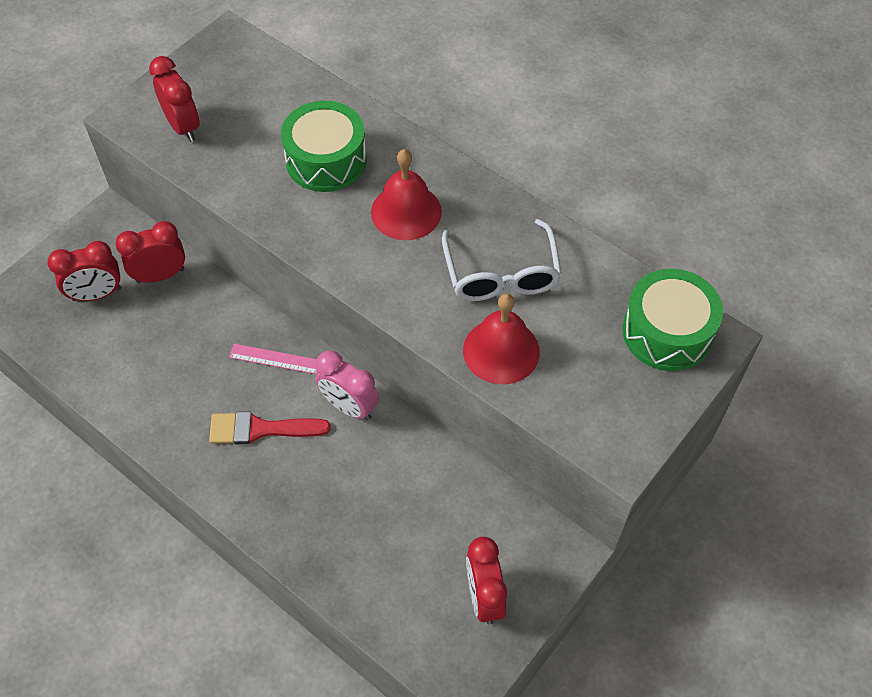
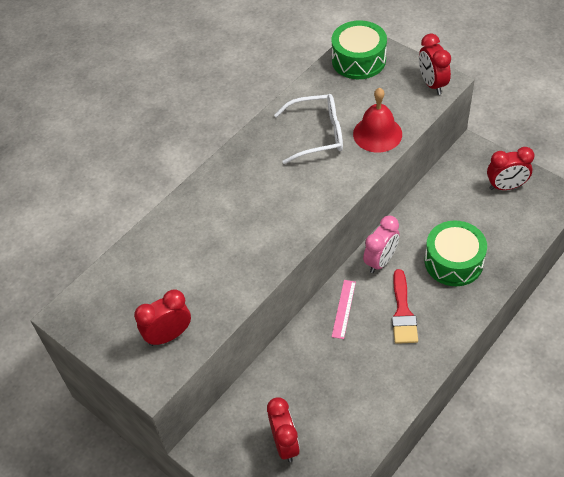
camera: 85 degrees left, 5 degrees down
red clock [115,221,185,283] -> red clock moved to [419,33,451,95]
green drum [281,101,367,192] -> green drum moved to [425,221,487,286]
red bell [371,149,442,240] -> none

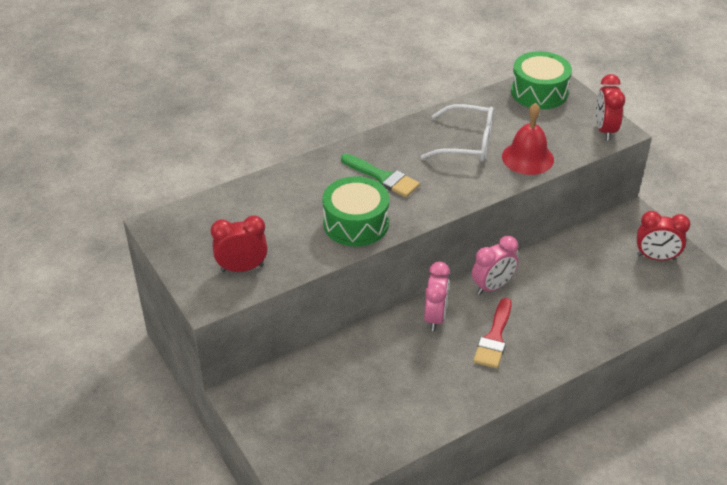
camera: 15 degrees right, 10 degrees down
red clock [267,397,300,462] -> none
pink ruler [332,280,356,339] -> pink clock [424,261,450,331]
green drum [425,221,487,286] -> green drum moved to [322,176,389,246]
none -> green brush [341,154,420,197]

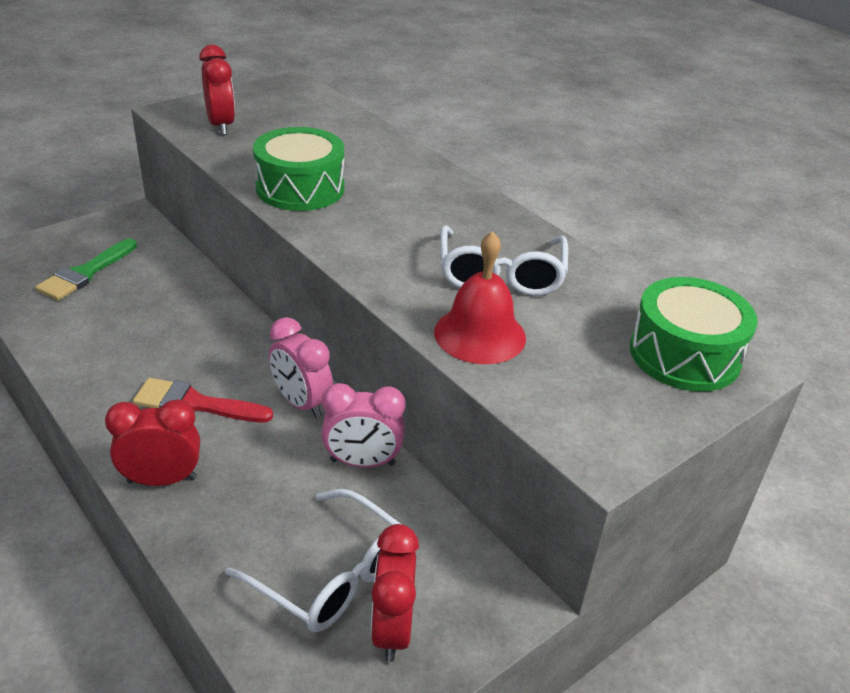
camera: 80 degrees right, 5 degrees down
green brush [341,154,420,197] -> green brush moved to [35,238,137,300]
pink clock [424,261,450,331] -> pink clock moved to [321,383,405,467]
red clock [596,74,625,140] -> red clock moved to [105,399,200,486]
none -> white glasses [226,489,401,633]

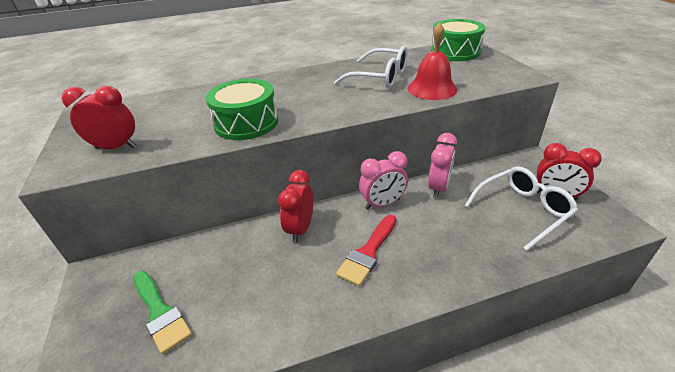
camera: 65 degrees left, 0 degrees up
red clock [105,399,200,486] -> red clock moved to [278,170,313,243]

